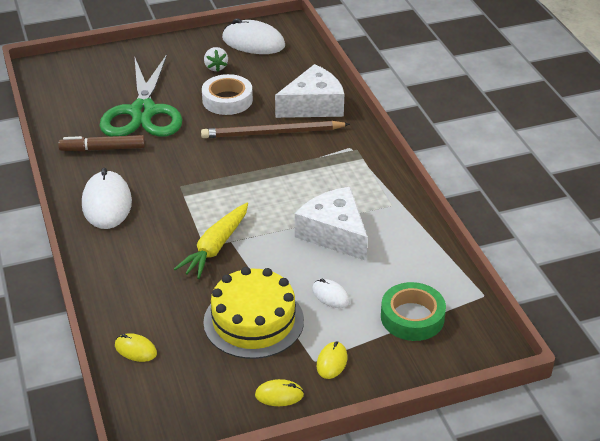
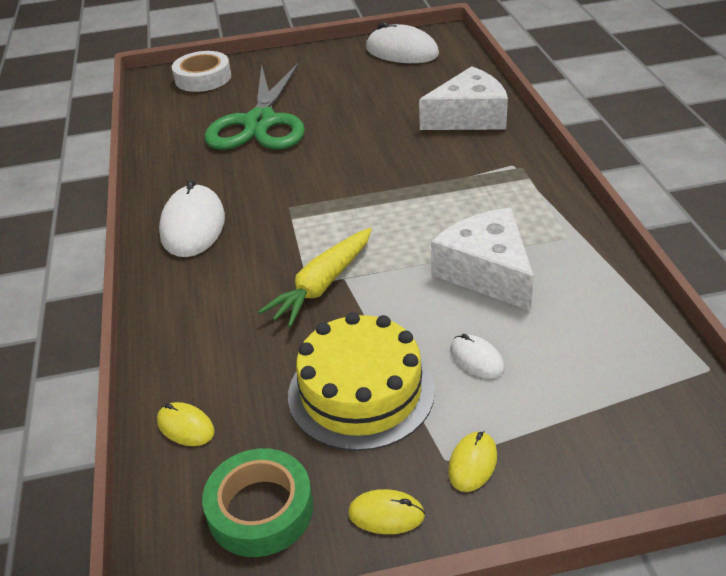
camera: 10 degrees right, 0 degrees up
brown marker [58,135,145,151] -> none
brown pencil [201,121,350,138] -> none
white tape [202,74,253,115] -> white tape moved to [172,51,231,92]
white strawberry [204,47,228,72] -> none
green tape [381,282,446,341] -> green tape moved to [202,448,313,557]

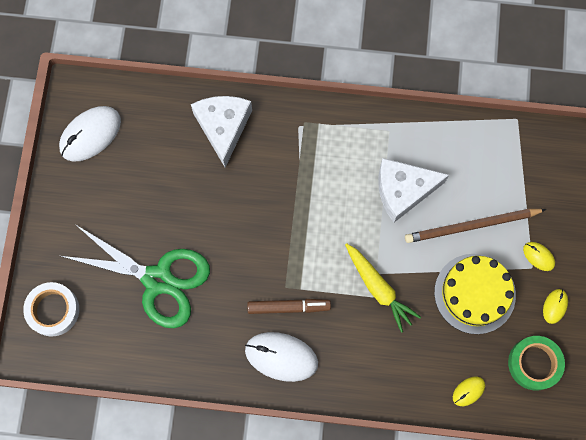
camera: 75 degrees left, 35 degrees up
white mouse [450,334,504,379] -> brown pencil [405,209,546,243]
none -> brown marker [247,299,331,314]

